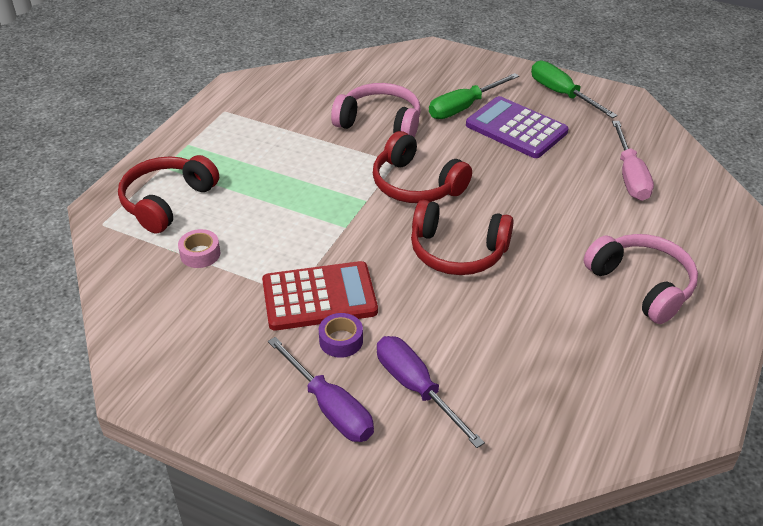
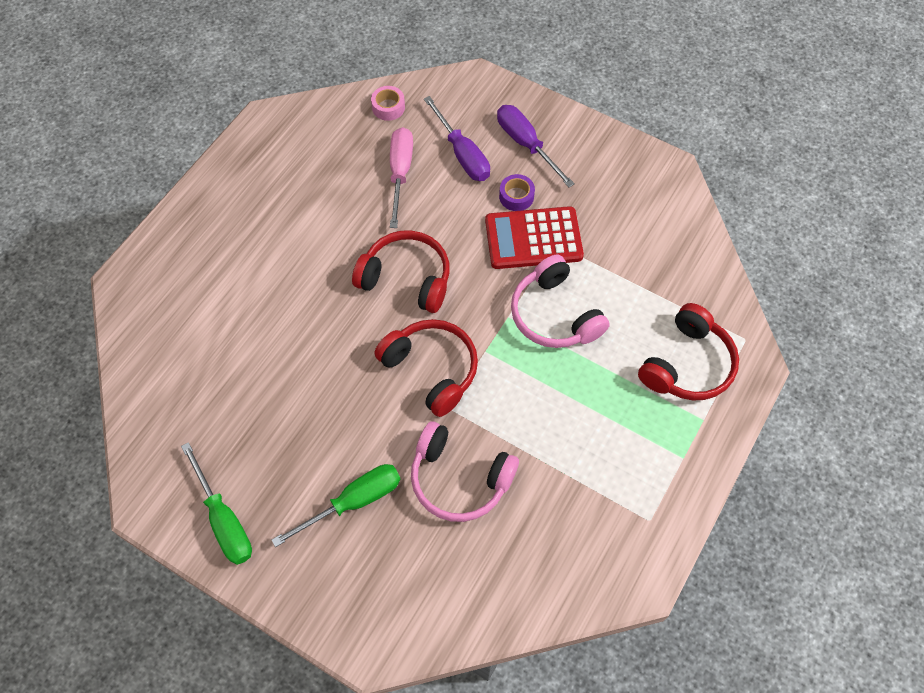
camera: 175 degrees left, 20 degrees up
pink tape [178,229,221,268] -> pink tape moved to [371,86,405,121]
purple calculator [466,96,569,158] -> none
pink headphones [584,234,698,324] -> pink headphones moved to [511,255,610,348]
pink screwdriver [612,121,654,201] -> pink screwdriver moved to [390,127,413,228]

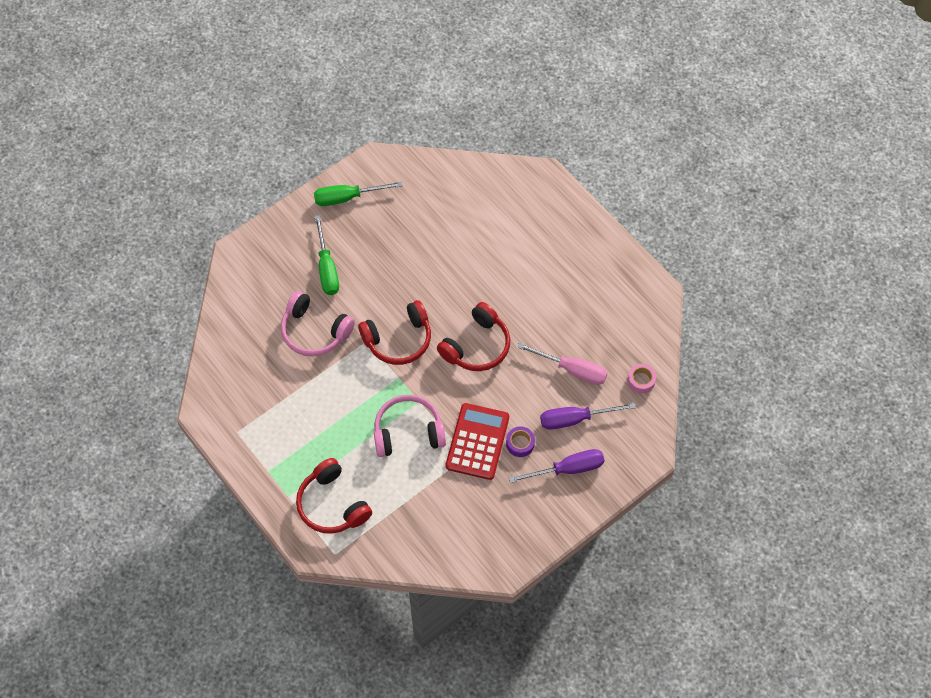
camera: 110 degrees right, 0 degrees up
pink headphones [411,422,519,522] -> pink headphones turned 105 degrees counterclockwise [281,291,355,357]

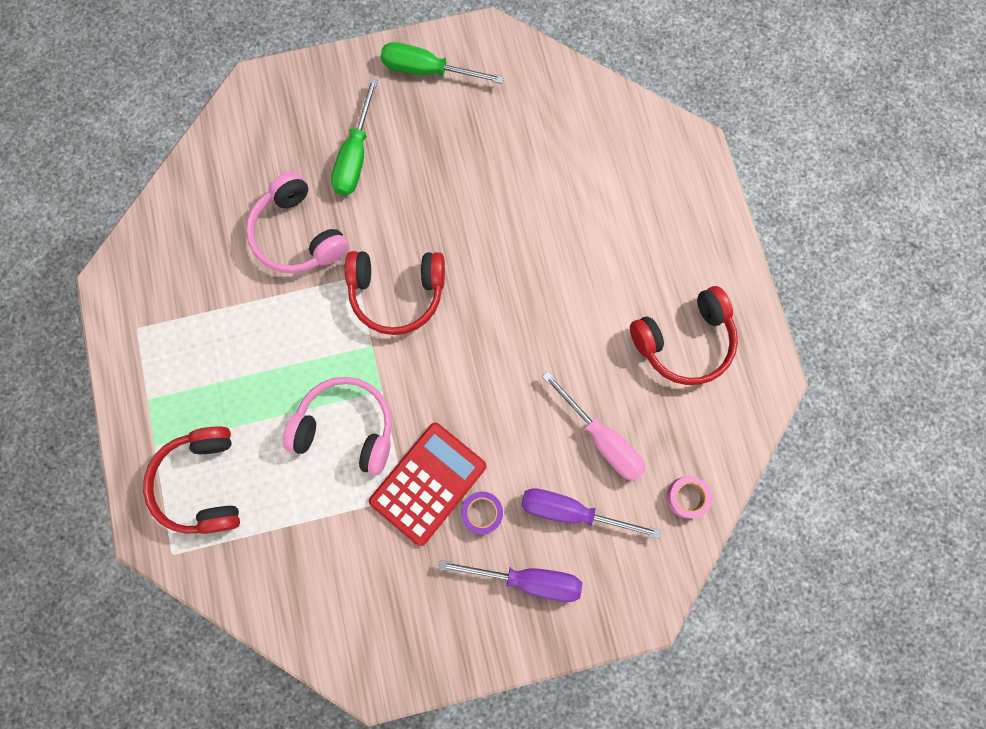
camera: 25 degrees right, 15 degrees up
red headphones [437,302,510,371] -> red headphones moved to [630,286,738,385]

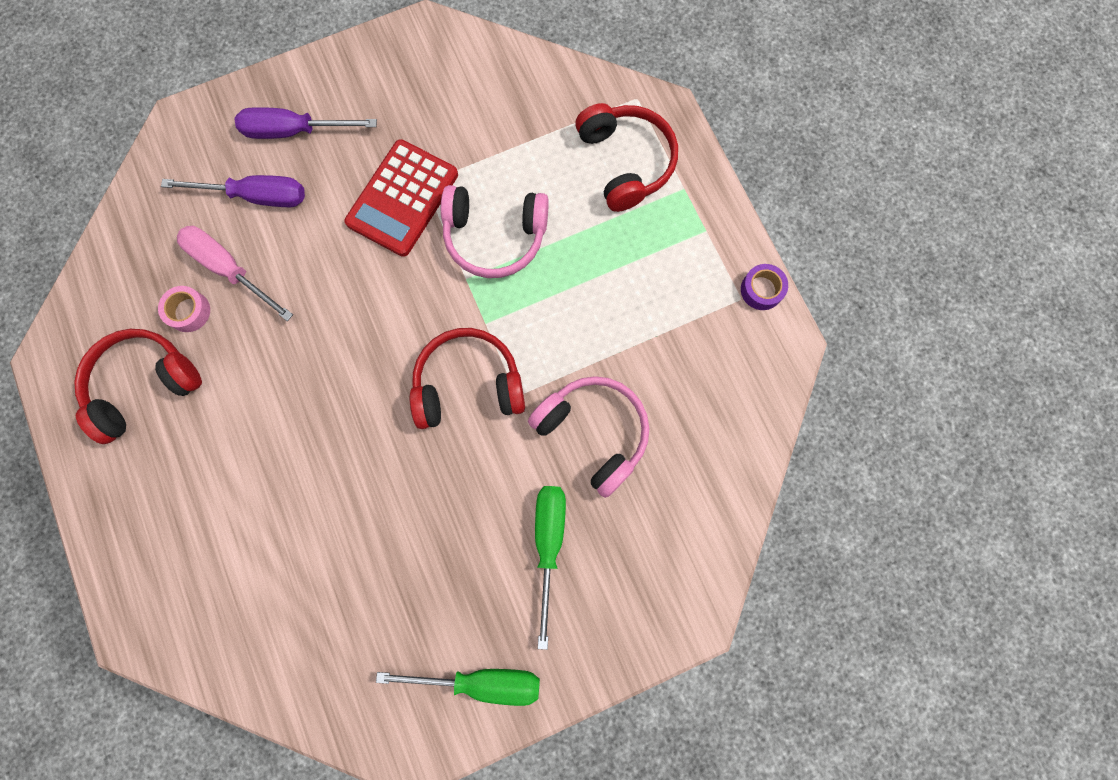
camera: 170 degrees right, 0 degrees up
purple tape [461,492,503,534] -> purple tape moved to [741,264,788,310]
pink tape [667,476,712,518] -> pink tape moved to [158,286,210,332]

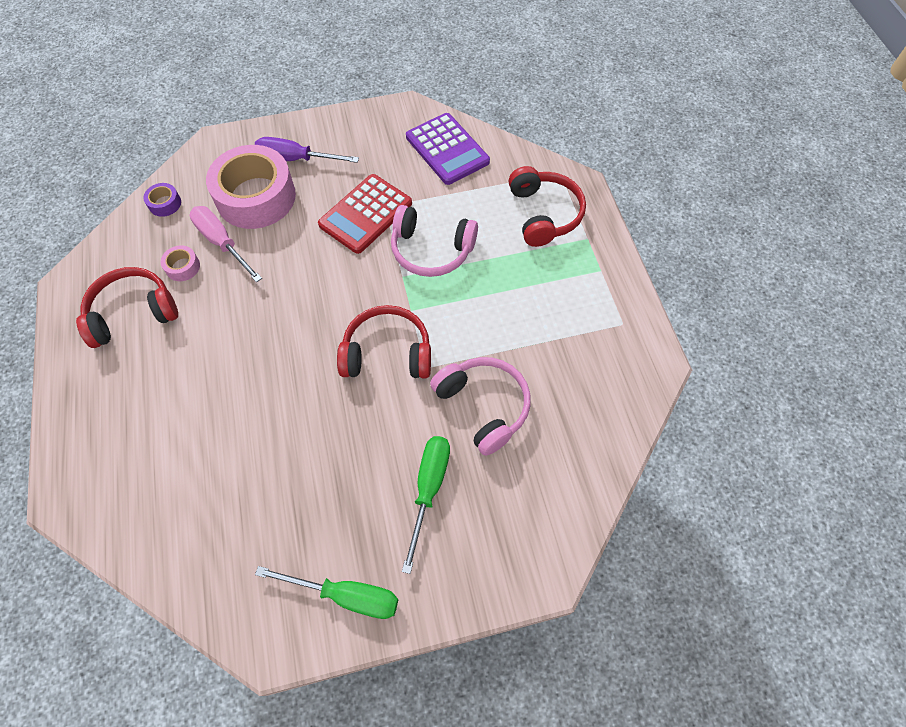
camera: 10 degrees right, 15 degrees down
purple screwdriver [161,175,305,207] -> pink tape [206,145,296,229]
purple tape [741,264,788,310] -> purple tape moved to [143,183,181,217]
none -> purple calculator [406,113,490,185]

